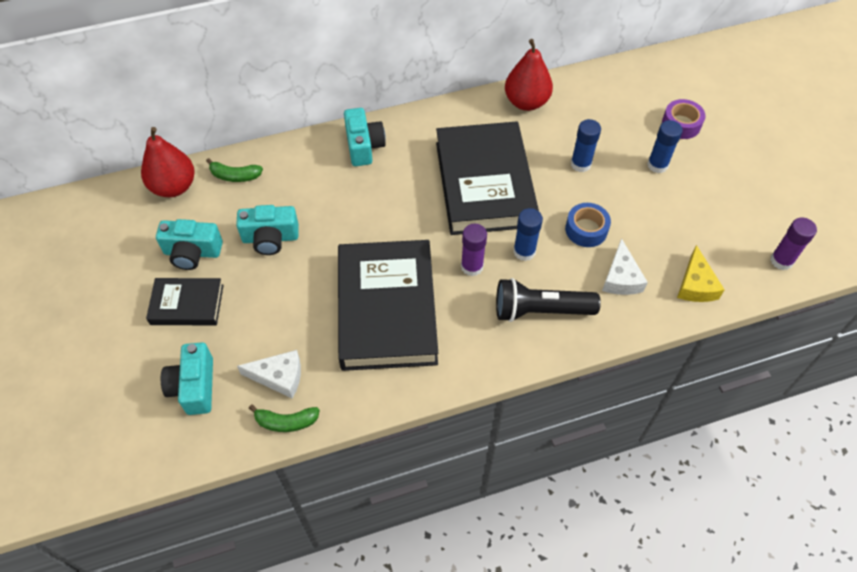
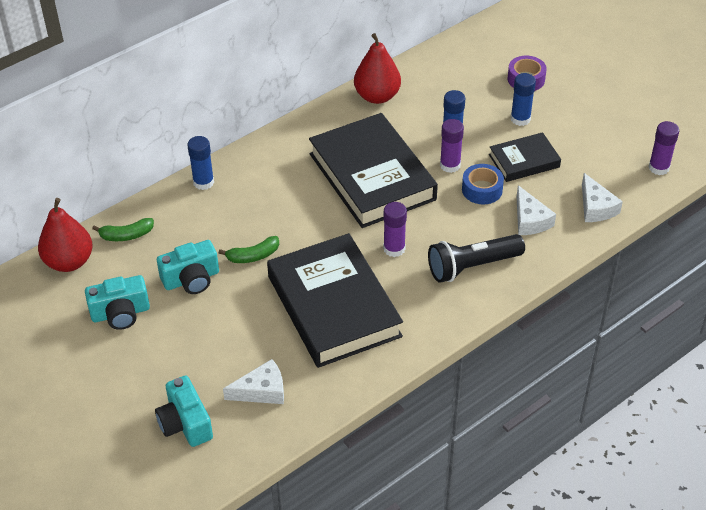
camera: 20 degrees left, 10 degrees down
black book [146,278,223,325] -> black book moved to [489,132,561,182]
green banana [249,404,320,432] -> green banana moved to [219,236,279,263]
turquoise camera [344,108,386,166] -> none
blue glue stick [513,208,543,261] -> blue glue stick moved to [187,136,214,190]
yellow cheese [677,245,725,302] -> white cheese [582,173,623,222]
none -> purple glue stick [440,119,464,173]

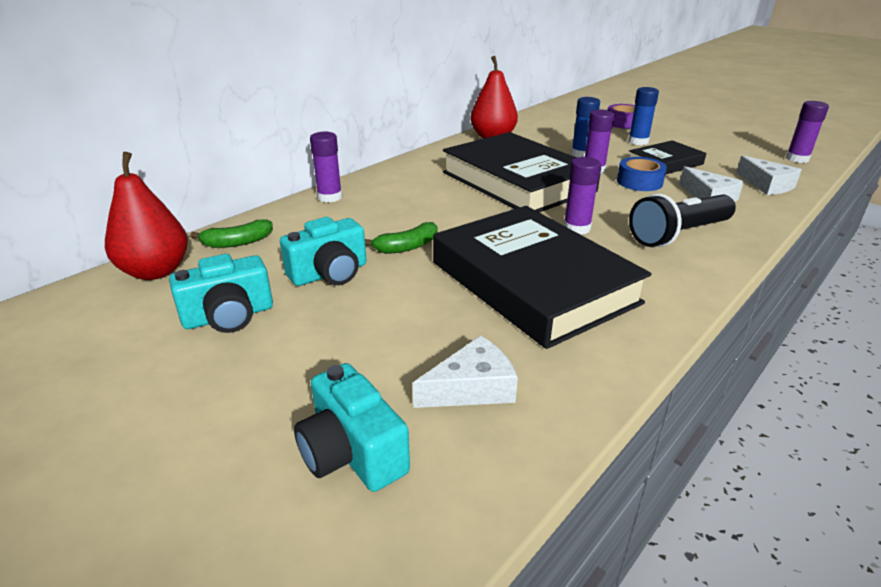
camera: 10 degrees left, 15 degrees down
blue glue stick [187,136,214,190] -> purple glue stick [310,132,342,202]

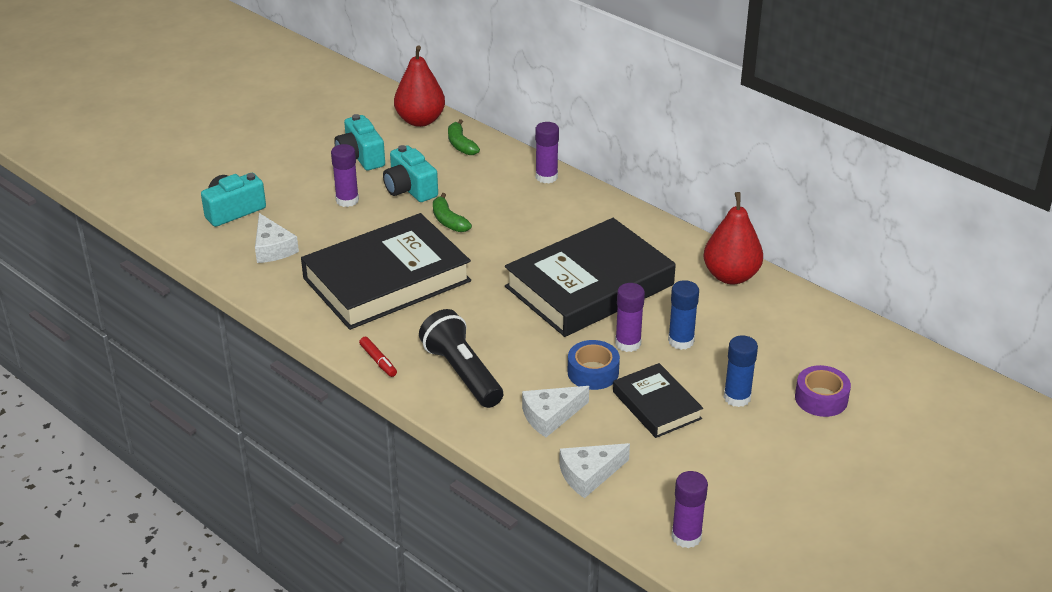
camera: 90 degrees right, 5 degrees up
purple glue stick [563,157,601,235] -> purple glue stick moved to [331,144,359,207]
none -> red marker [359,337,397,377]

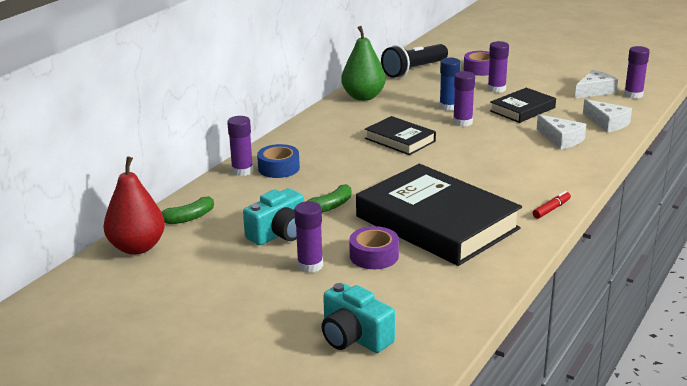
camera: 100 degrees left, 10 degrees down
white cheese [255,213,299,263] -> white cheese moved to [575,70,618,98]
turquoise camera [334,114,385,170] -> none
black flashlight [419,309,503,408] -> black flashlight moved to [381,44,448,78]
black book [505,218,676,337] -> black book [365,116,436,155], size x0.51
blue tape [568,340,620,390] -> blue tape moved to [257,144,300,178]
red pear [704,192,763,285] -> green pear [341,26,386,101]
blue glue stick [724,335,758,407] -> purple glue stick [488,41,509,93]
none -> purple tape [349,226,399,269]

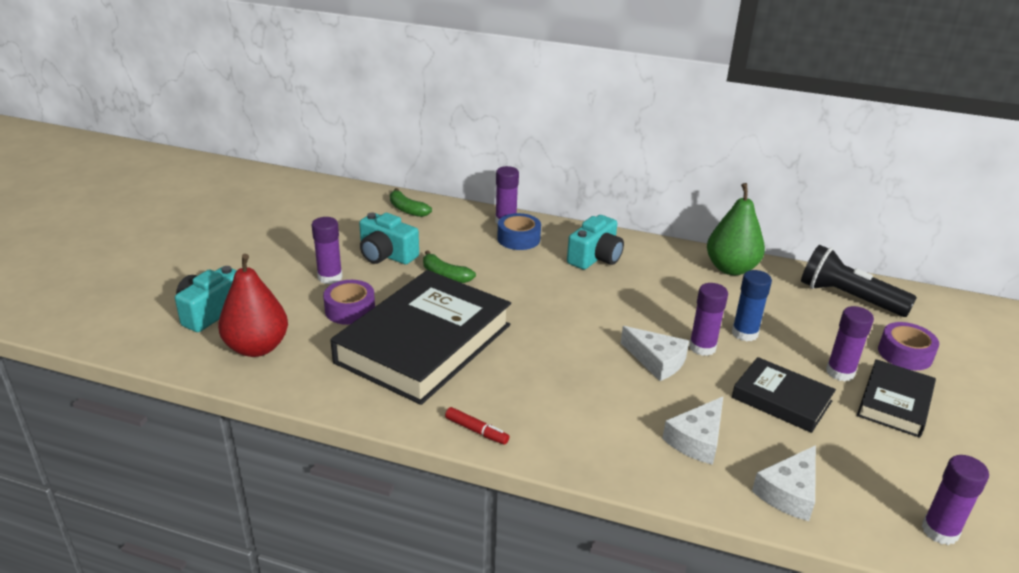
camera: 75 degrees right, 5 degrees up
red pear [103,156,165,255] -> red pear moved to [218,254,288,357]
black book [365,116,436,155] -> black book moved to [857,359,936,438]
white cheese [575,70,618,98] -> white cheese moved to [621,326,689,381]
none -> turquoise camera [567,215,624,270]

